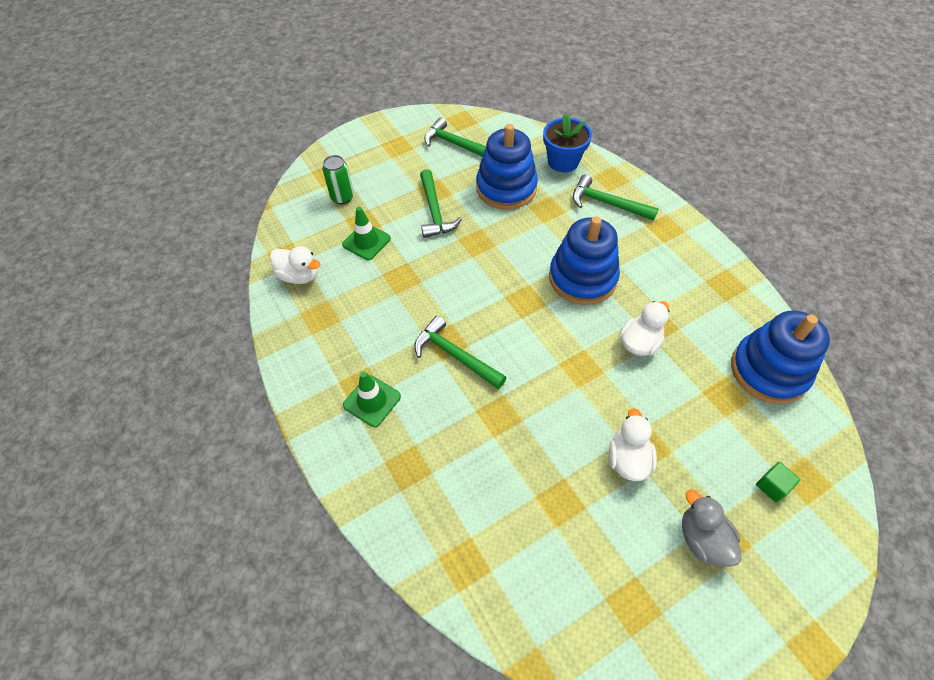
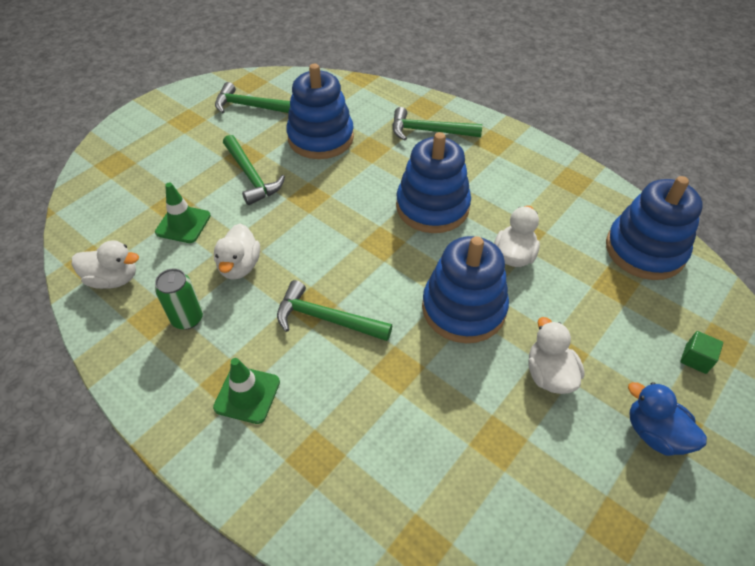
camera: 20 degrees left, 5 degrees down
green can [322,155,354,204] -> green can moved to [155,269,203,329]
blue flower pot [543,113,592,172] -> none
grey duck [682,490,742,567] -> blue duck [628,382,707,456]
none -> white duck [214,224,260,280]
none -> blue stacking toy [422,236,509,343]

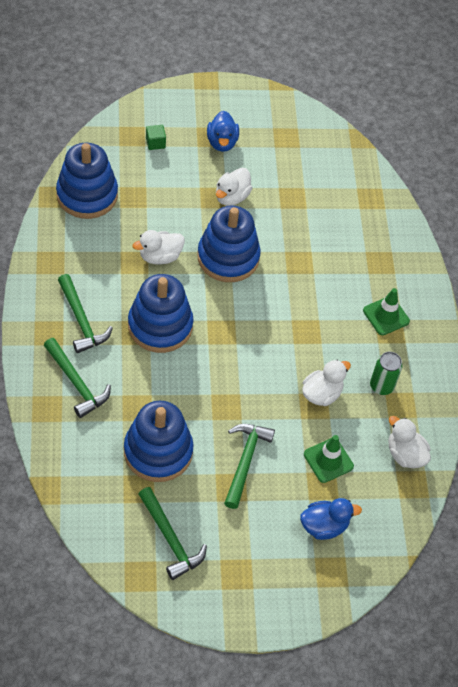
camera: 140 degrees left, 5 degrees up
green hammer [277,280,392,341] -> green hammer moved to [58,274,113,353]
none -> blue duck [300,498,362,540]

